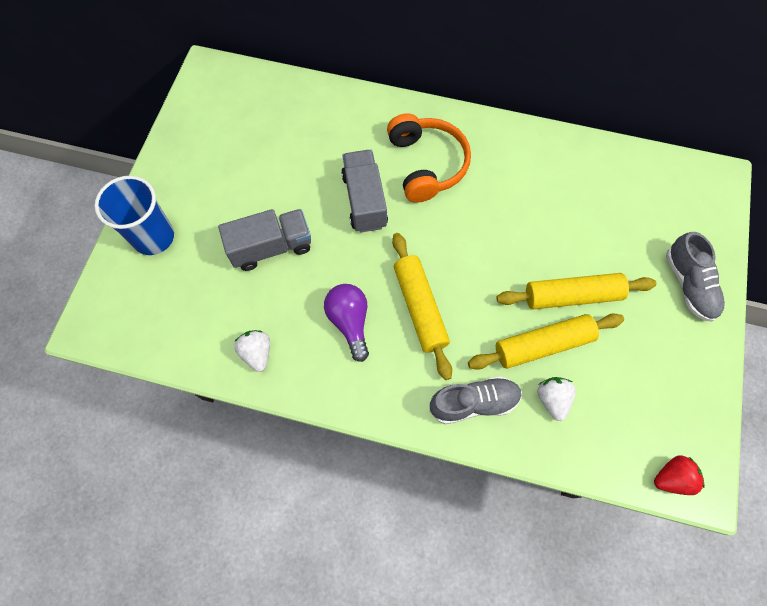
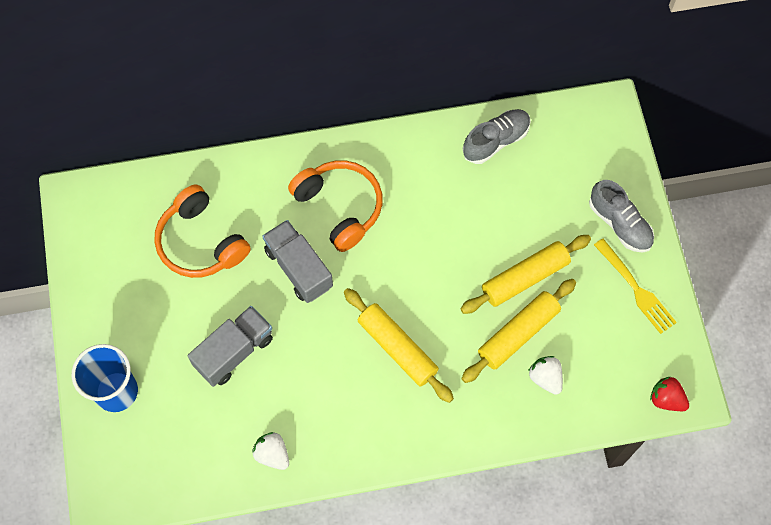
camera: 25 degrees left, 0 degrees up
purple light bulb [324,284,369,362] -> none
grey shoe [429,376,522,424] -> grey shoe moved to [463,109,531,164]
red strawberry [654,455,705,495] -> red strawberry turned 105 degrees counterclockwise [650,377,689,411]
none -> orange headphones [154,185,251,278]
none -> yellow fork [594,238,677,334]

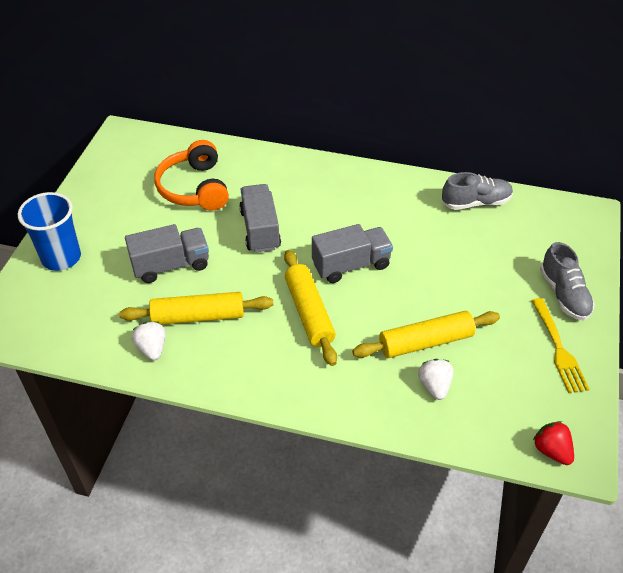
camera: 25 degrees right, 20 degrees down
orange headphones [288,160,383,252] -> none
yellow rolling pin [461,235,591,314] -> yellow rolling pin moved to [119,292,273,325]
none -> grey truck [312,224,393,283]

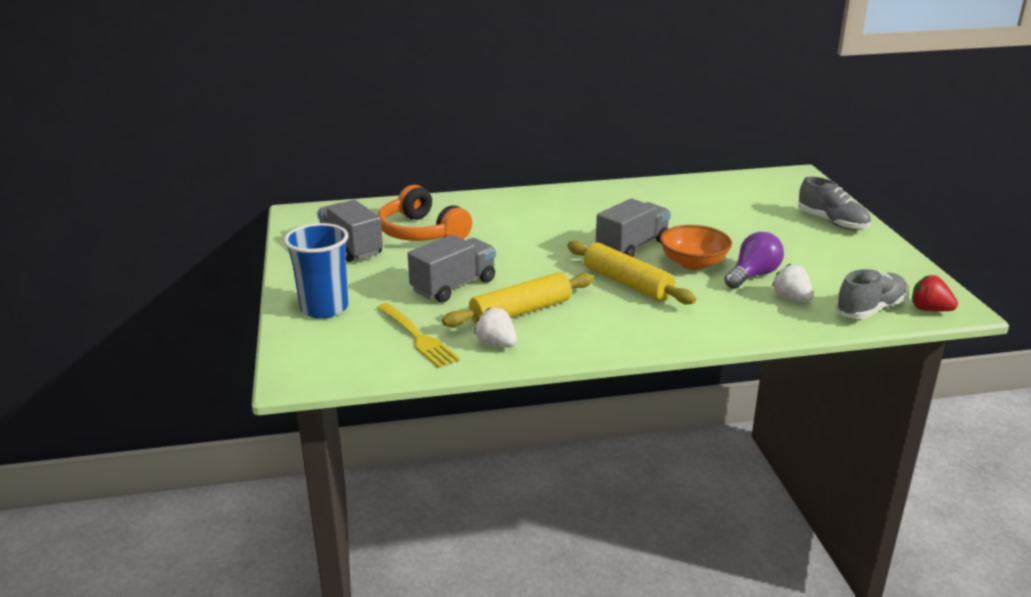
camera: 25 degrees left, 20 degrees down
grey truck [239,184,281,253] -> grey truck moved to [317,200,383,262]
yellow rolling pin [352,311,500,358] -> purple light bulb [724,232,784,289]
grey shoe [442,172,513,210] -> grey shoe moved to [835,269,908,319]
yellow fork [531,298,590,393] -> yellow fork moved to [377,303,460,368]
none -> orange bowl [660,225,732,270]

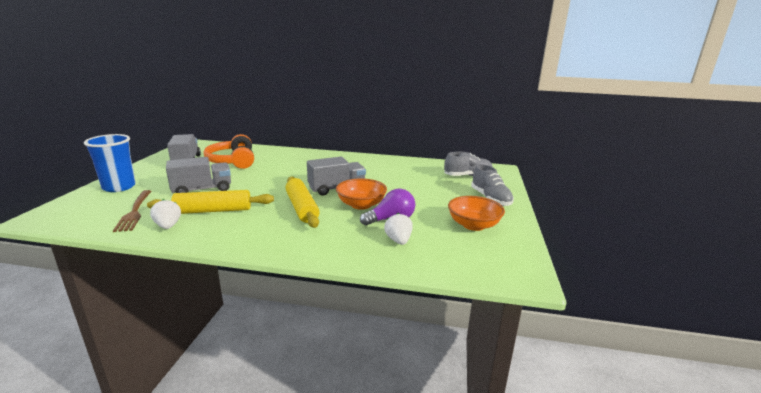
camera: 20 degrees right, 5 degrees down
yellow fork [377,303,460,368] -> brown fork [113,190,152,232]
grey shoe [835,269,908,319] -> grey shoe moved to [444,152,493,176]
red strawberry [912,275,958,311] -> none
none -> orange bowl [448,196,505,231]

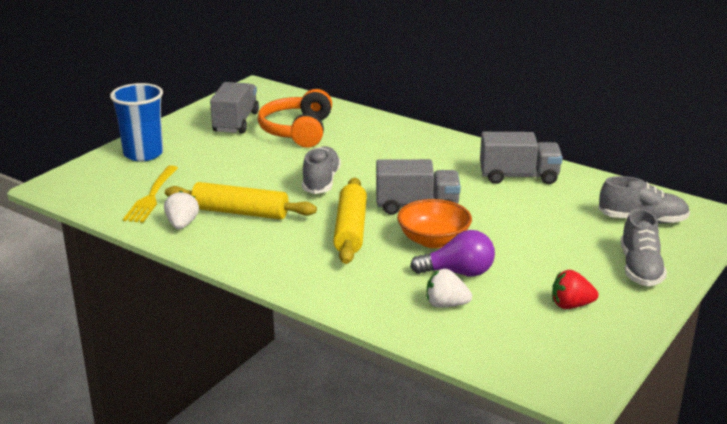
camera: 25 degrees right, 5 degrees up
brown fork [113,190,152,232] -> yellow fork [123,166,178,223]
grey truck [166,157,231,193] -> grey truck moved to [480,132,563,184]
white strawberry [384,213,413,245] -> white strawberry turned 90 degrees counterclockwise [427,269,472,308]
orange bowl [448,196,505,231] -> red strawberry [552,270,598,309]
none -> grey shoe [302,146,341,194]

